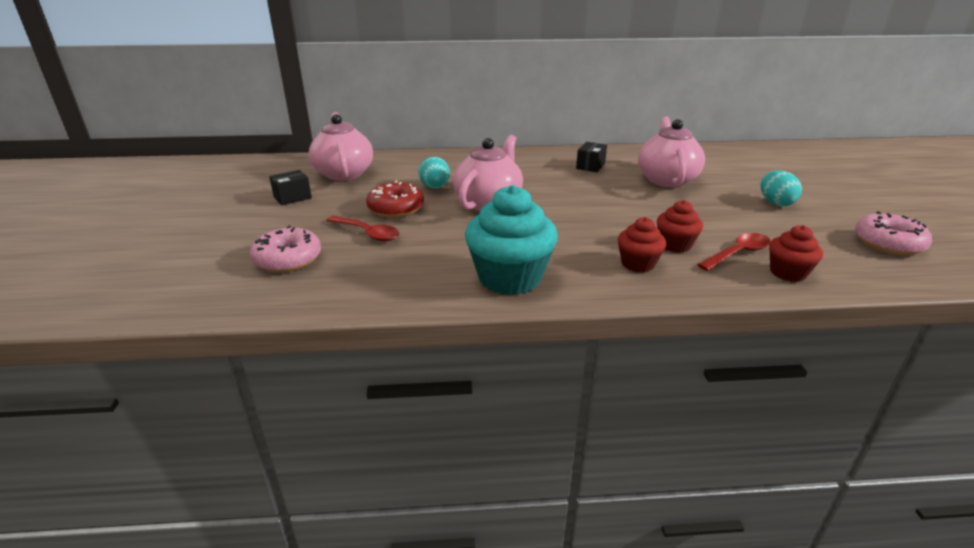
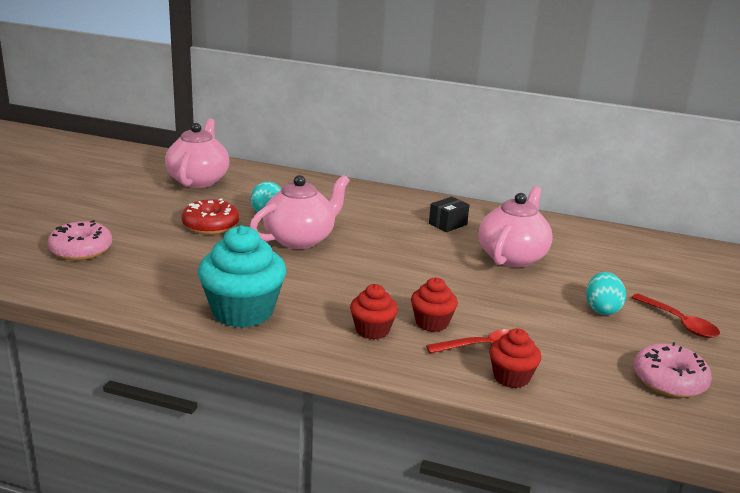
camera: 20 degrees right, 5 degrees down
black box [269,170,312,205] -> none
red spoon [326,216,399,241] -> red spoon moved to [631,294,720,338]

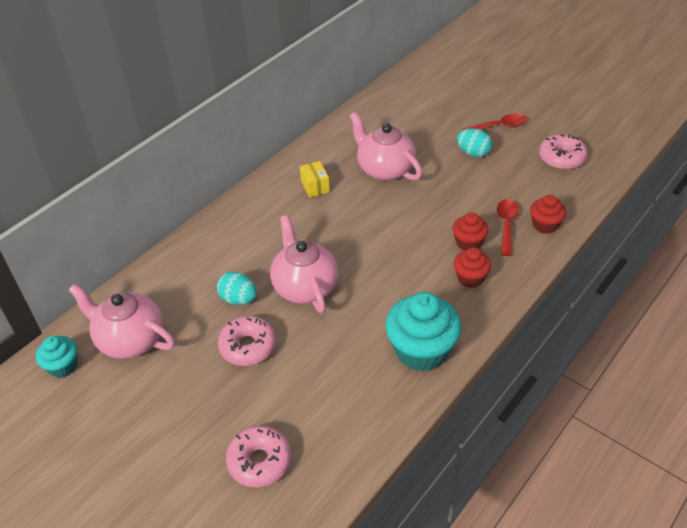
camera: 65 degrees left, 20 degrees up
red donut [182,198,239,235] -> pink donut [218,316,276,366]
black box [429,197,469,232] -> yellow box [300,161,330,198]
none -> turquoise cupcake [36,336,77,378]

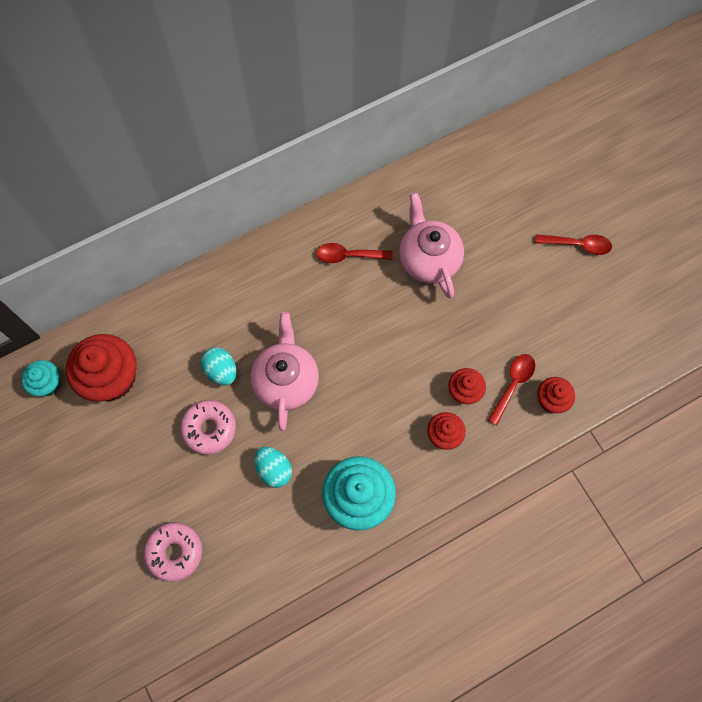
camera: 20 degrees right, 25 degrees up
pink teapot [69,284,175,359] -> red cupcake [66,334,137,402]
yellow box [300,161,330,198] -> red spoon [316,243,393,263]
turquoise egg [457,128,492,157] -> turquoise egg moved to [255,447,292,488]
pink donut [539,134,587,170] -> none

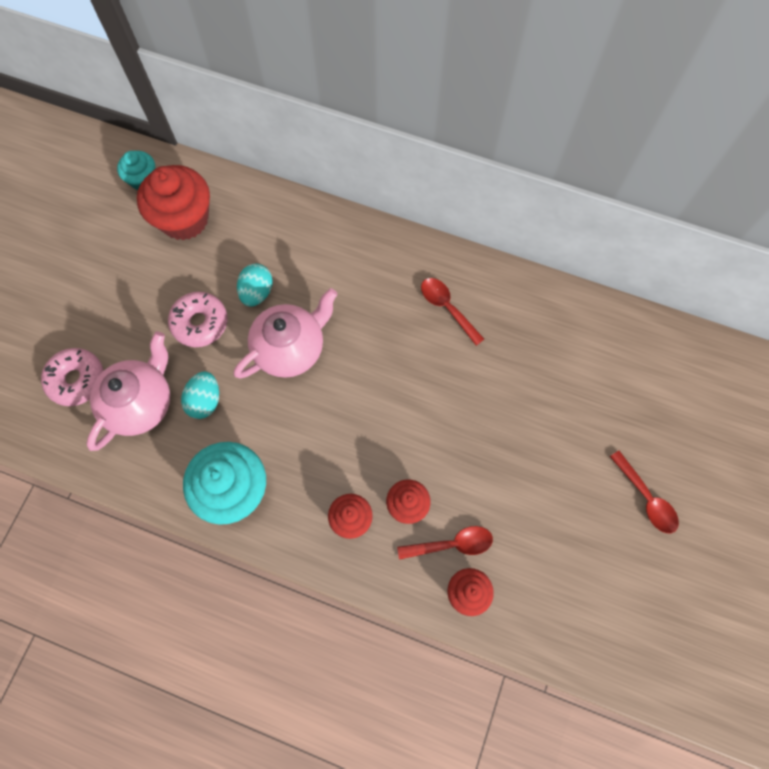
camera: 50 degrees right, 0 degrees up
pink teapot [399,192,464,298] -> pink teapot moved to [86,332,170,451]

